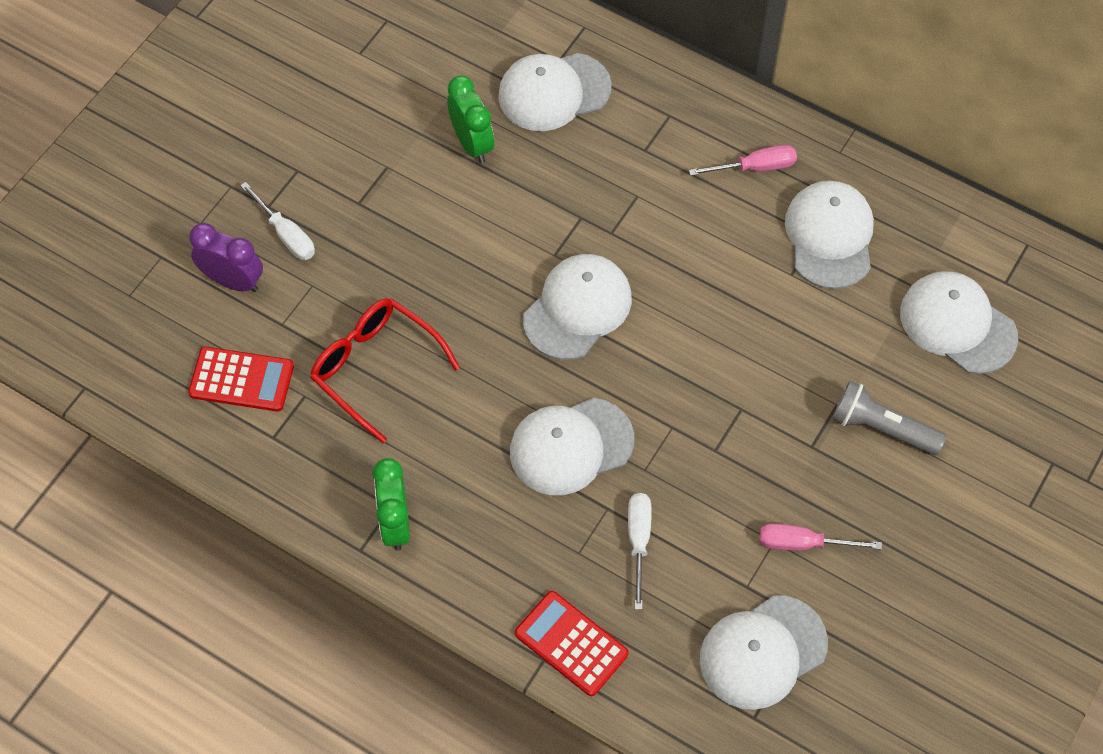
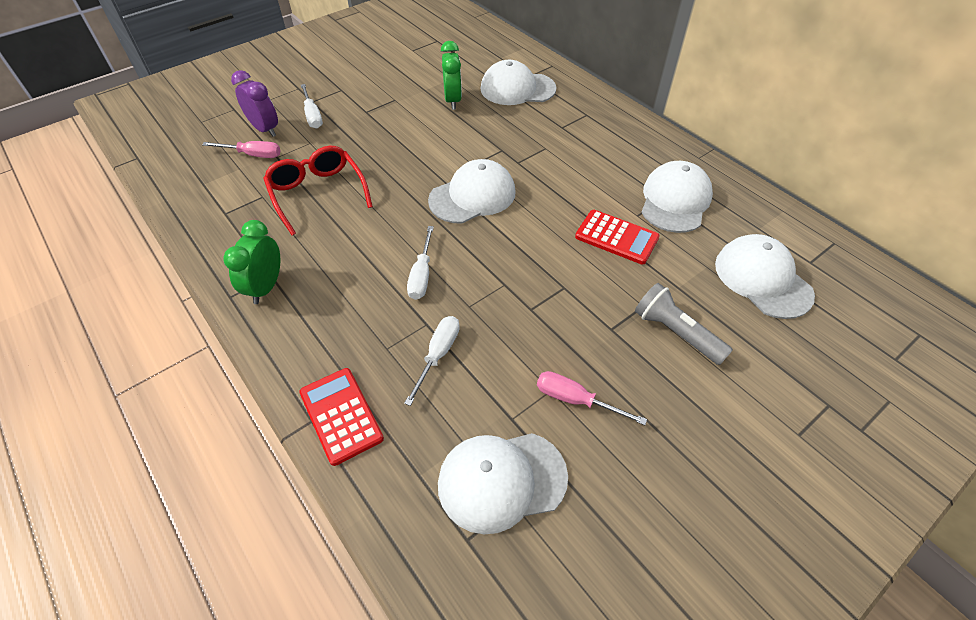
camera: 20 degrees right, 10 degrees down
red calculator [188,347,294,412] -> red calculator moved to [575,210,660,264]
white cap [510,398,634,495] -> white screwdriver [407,226,434,300]
pink screwdriver [689,145,797,176] -> pink screwdriver moved to [202,141,281,158]

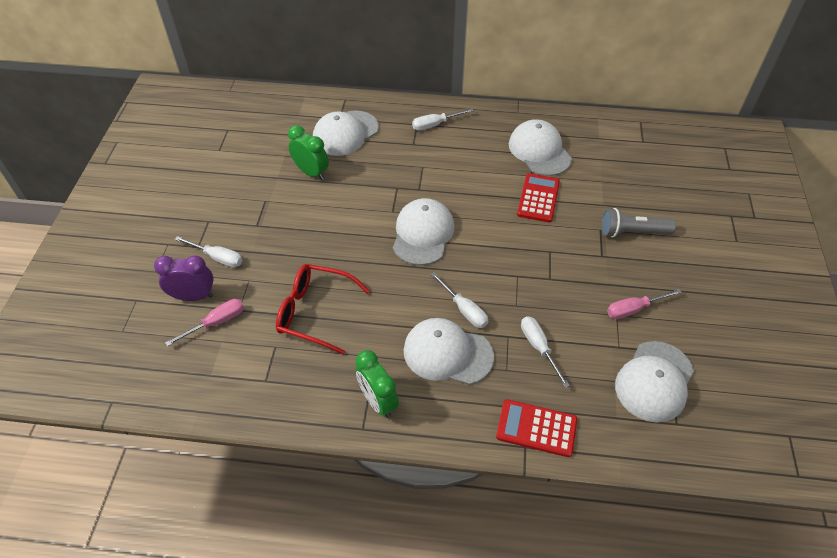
camera: 45 degrees left, 0 degrees up
red calculator [575,210,660,264] -> red calculator turned 60 degrees counterclockwise [517,173,560,223]
white cap [715,234,815,319] -> white cap moved to [404,318,494,385]
none -> white screwdriver [412,108,474,131]

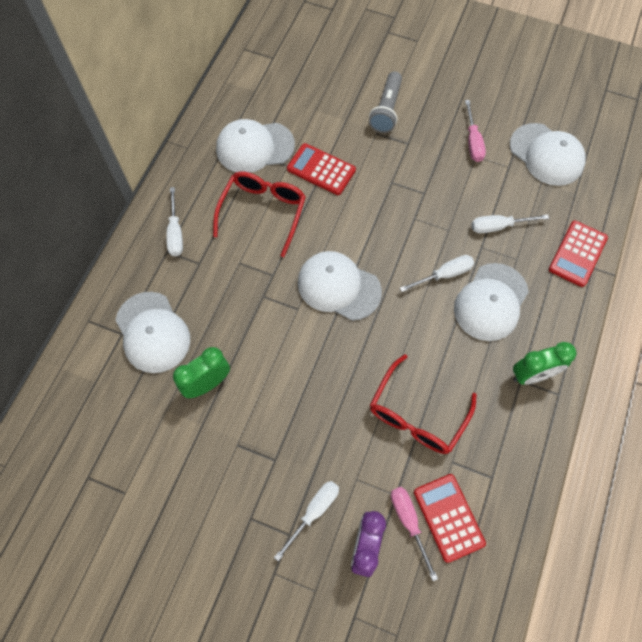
camera: 75 degrees left, 15 degrees up
none -> red glasses [213,172,306,257]
none -> red calculator [414,474,486,563]

